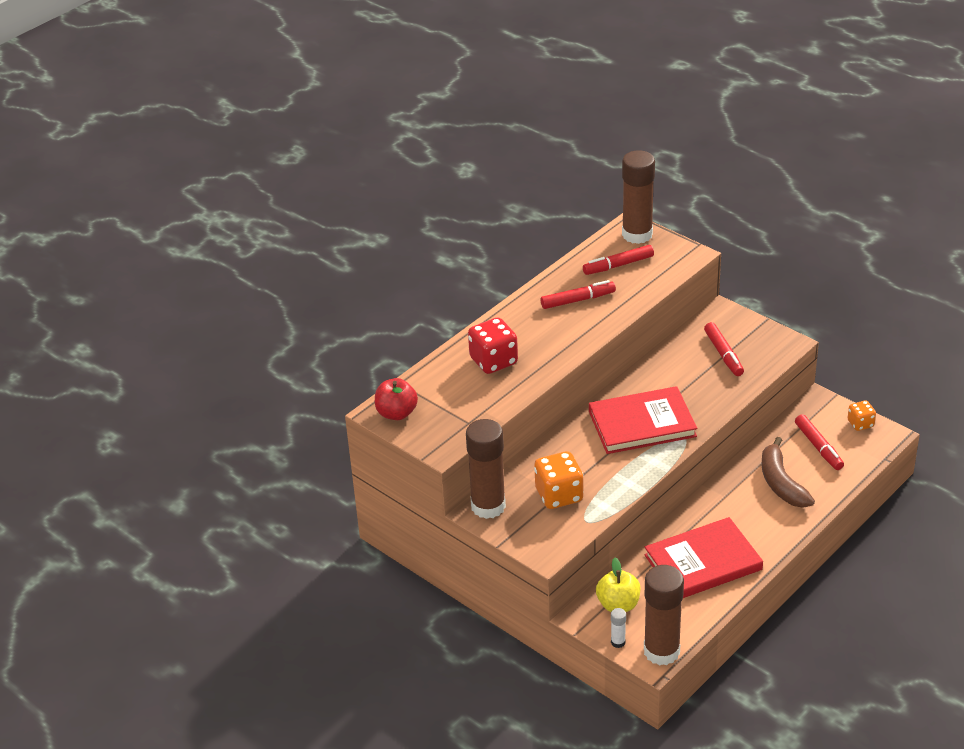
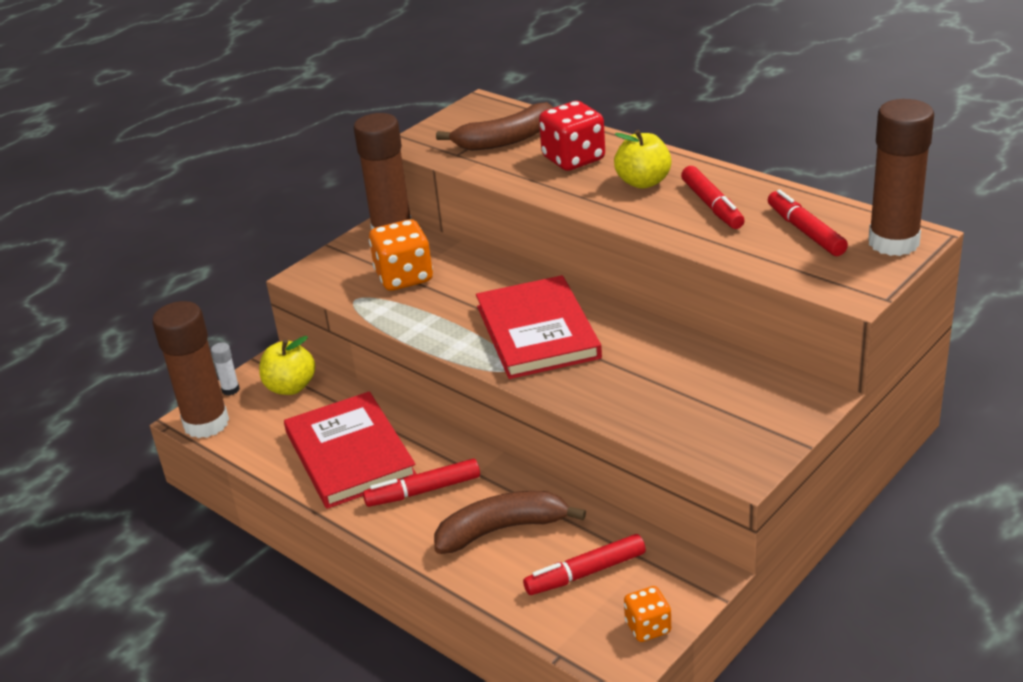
camera: 90 degrees right, 5 degrees down
red apple [375,378,418,420] -> none
red marker [704,322,744,376] -> red marker moved to [363,459,480,507]
none -> brown banana [436,102,553,151]
none -> yellow apple [614,130,672,189]

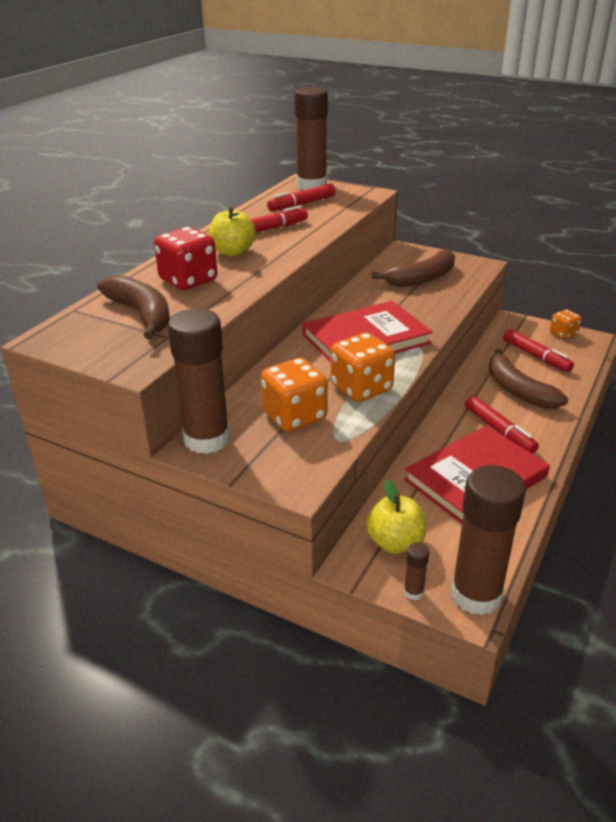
camera: 105 degrees left, 0 degrees up
white glue stick [211,342,240,395] -> brown glue stick [404,543,429,600]
none -> orange dice [331,333,395,402]
none -> brown banana [372,249,455,287]

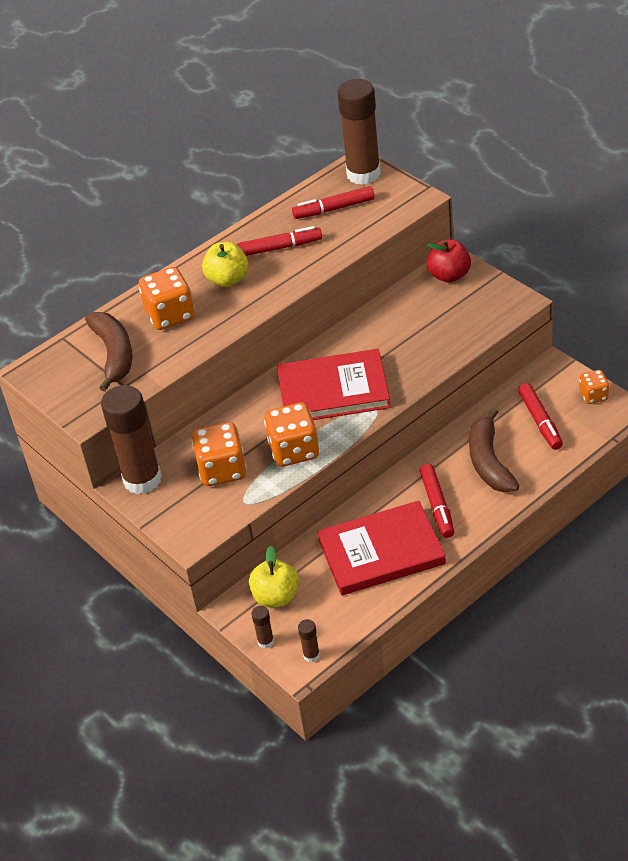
camera: 25 degrees right, 10 degrees up
red dice [154,227,217,290] -> orange dice [139,267,195,330]
brown banana [372,249,455,287] -> none
brown glue stick [451,465,526,615] -> brown glue stick [298,619,320,662], size x0.41
none -> red apple [426,240,471,283]

